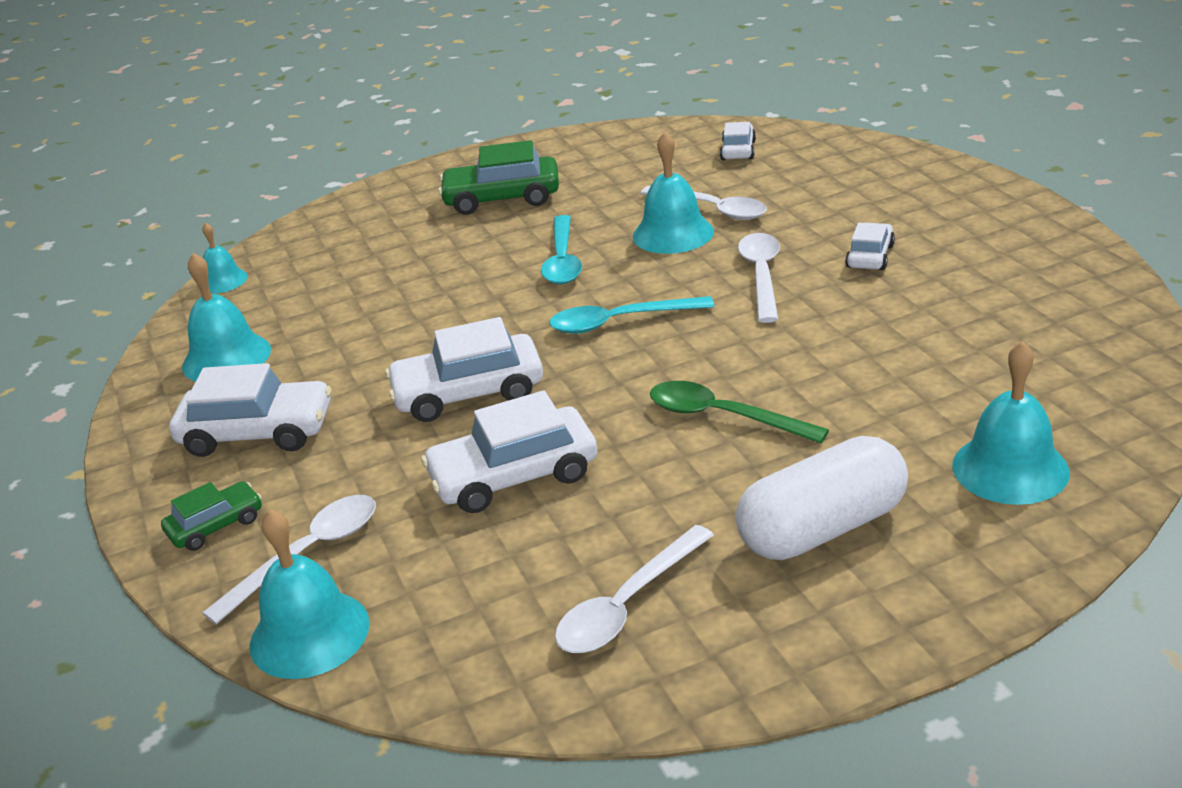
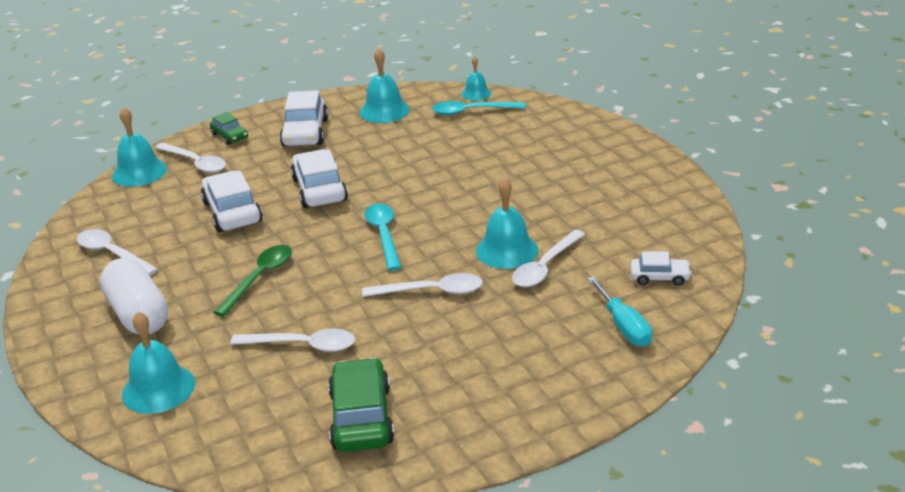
camera: 85 degrees right, 0 degrees up
green car [438,140,559,215] -> green car moved to [328,357,394,452]
turquoise spoon [541,215,582,284] -> turquoise spoon moved to [432,101,526,115]
white car [845,223,895,270] -> none
none -> white spoon [230,328,355,352]
none -> turquoise screwdriver [587,277,652,346]

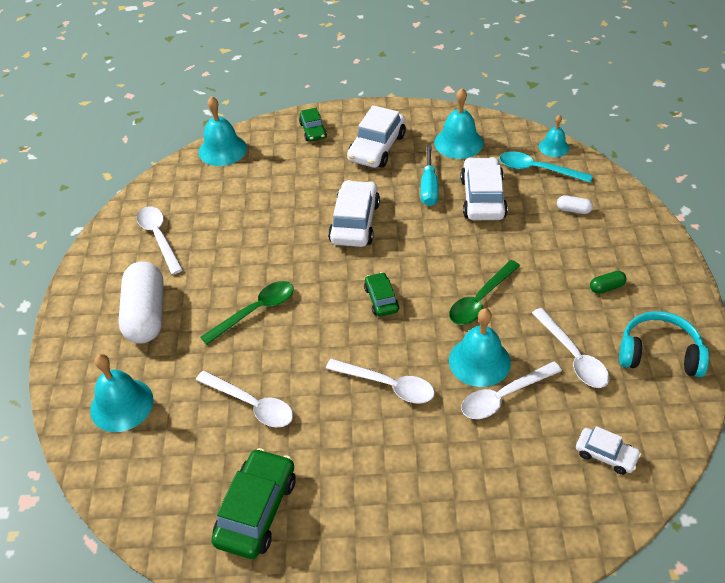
camera: 25 degrees right, 15 degrees up
white spoon [155,143,226,173] -> white spoon moved to [532,308,609,388]
white car [201,170,263,232] -> white car moved to [461,157,508,220]
turquoise spoon [364,204,401,271] -> green car [364,272,399,317]
turquoise screwdriver [587,277,652,346] -> turquoise screwdriver moved to [421,146,439,206]
none -> green spoon [449,260,520,325]
none -> white capsule [557,195,593,214]
none -> green capsule [590,271,627,294]
none -> turquoise headphones [619,311,709,377]

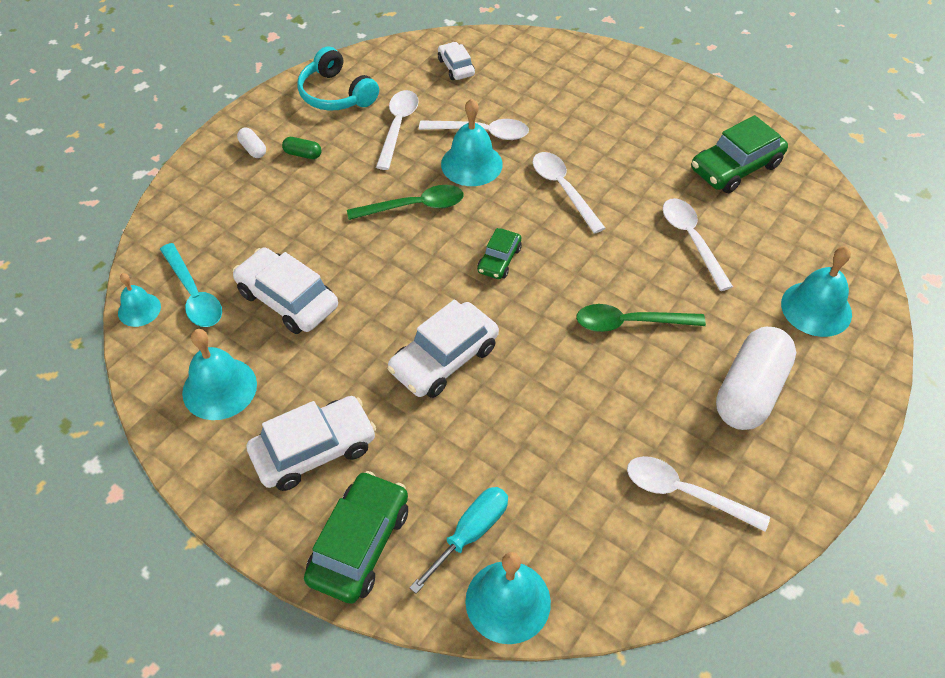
camera: 145 degrees left, 5 degrees up
white spoon [137,206,183,275] -> white spoon turned 105 degrees clockwise [627,456,770,532]
green car [299,108,327,141] -> green car [304,471,408,604], size x1.77
turquoise screwdriver [421,146,439,206] -> turquoise screwdriver moved to [409,487,508,594]
white car [461,157,508,220] -> white car turned 90 degrees clockwise [233,247,338,334]
white capsule [557,195,593,214] -> white capsule moved to [237,128,266,158]

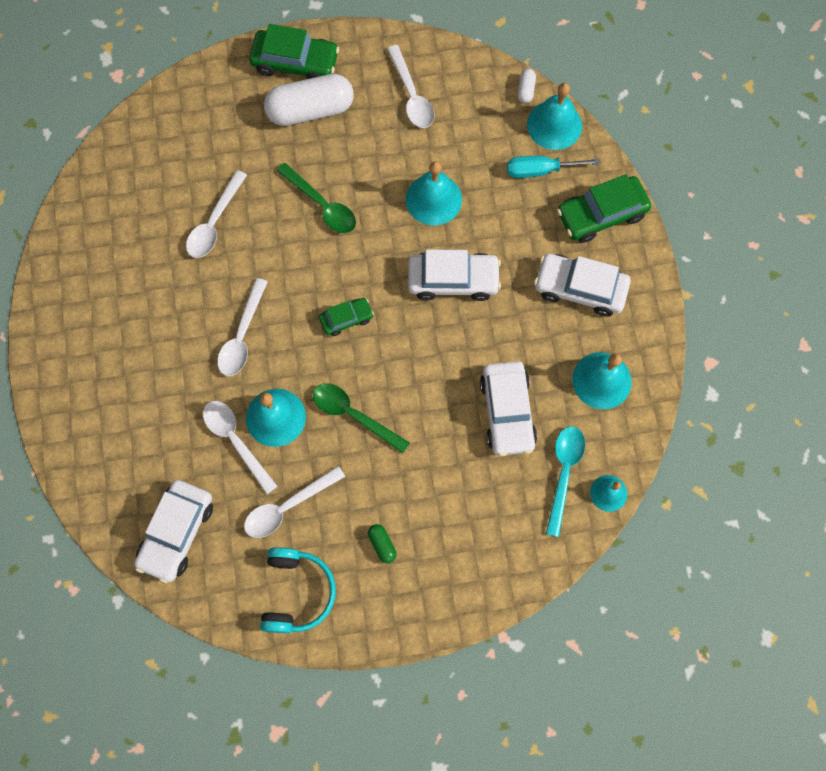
camera: 135 degrees left, 20 degrees up
white capsule [237,128,266,158] -> white capsule moved to [518,69,536,103]
white car [438,42,475,80] -> white car [134,480,213,583], size x1.77
green car [691,115,788,193] -> green car moved to [249,24,339,79]
turquoise bell [781,246,852,337] -> turquoise bell moved to [406,161,462,225]

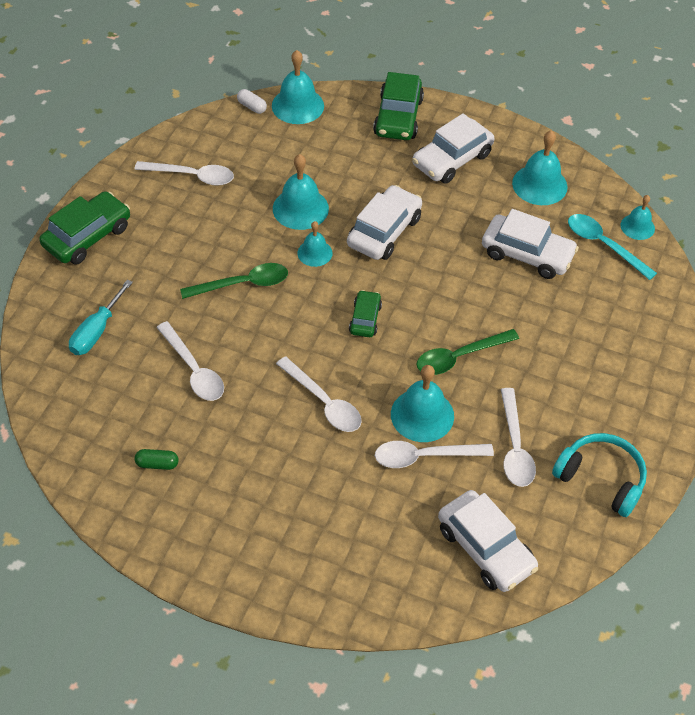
camera: 60 degrees left, 20 degrees down
white capsule [264,74,354,126] -> none
green capsule [368,524,397,563] -> green capsule moved to [135,449,179,470]
turquoise screwdriver [507,156,600,178] -> turquoise screwdriver moved to [69,280,133,355]
none -> turquoise bell [297,221,333,267]

